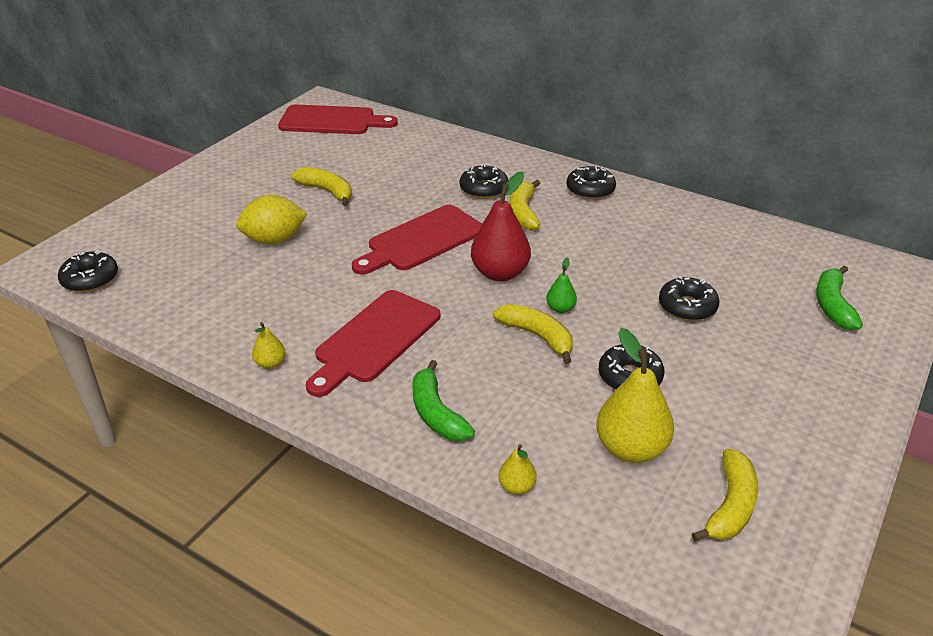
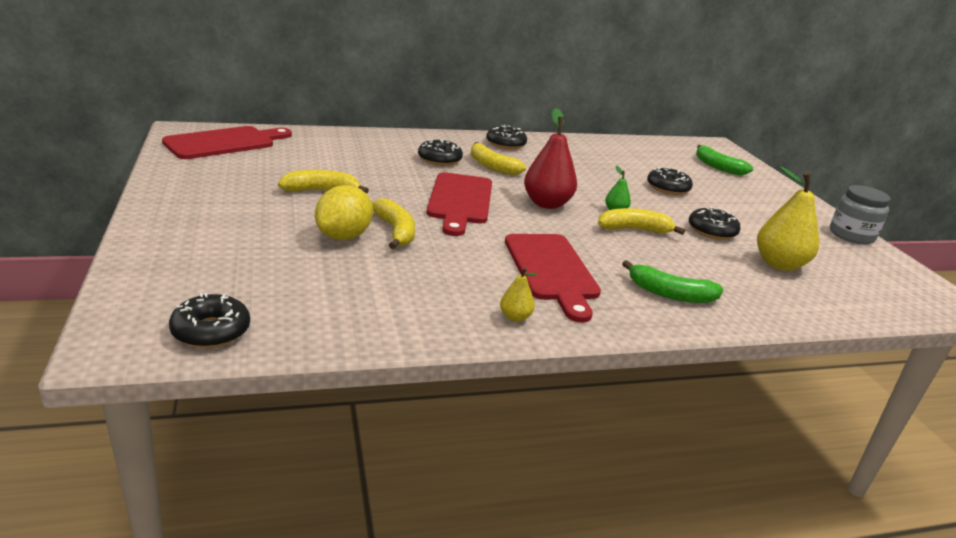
camera: 50 degrees left, 10 degrees down
yellow pear [498,444,537,495] -> none
yellow banana [692,449,758,542] -> yellow banana moved to [372,198,415,249]
none -> grey jar [830,185,891,244]

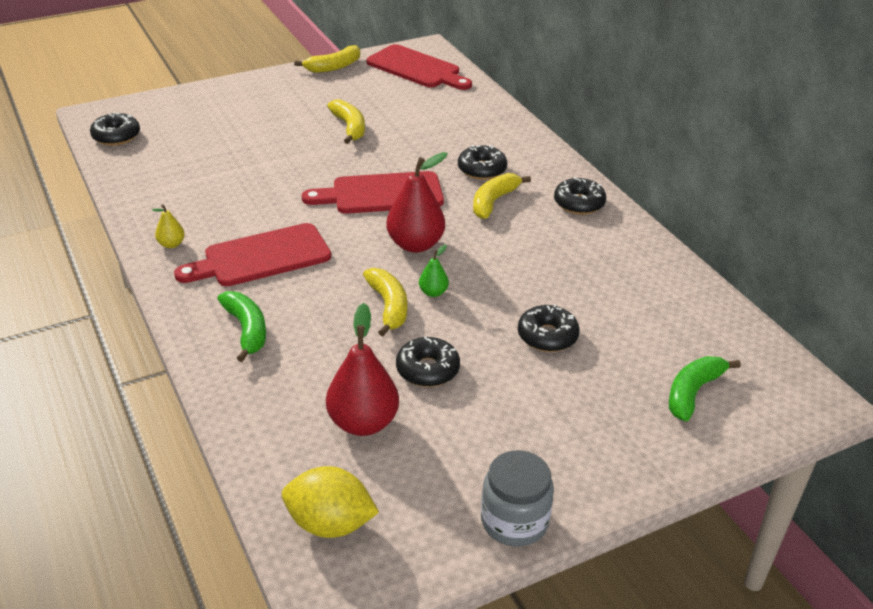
camera: 80 degrees right, 10 degrees up
yellow lemon [315,185,373,240] -> yellow lemon moved to [282,466,379,538]
yellow banana [372,198,415,249] -> yellow banana moved to [294,45,360,73]
green banana [622,260,723,303] -> green banana turned 150 degrees clockwise [217,291,266,362]
yellow pear [757,166,819,271] -> red pear [326,303,399,436]

